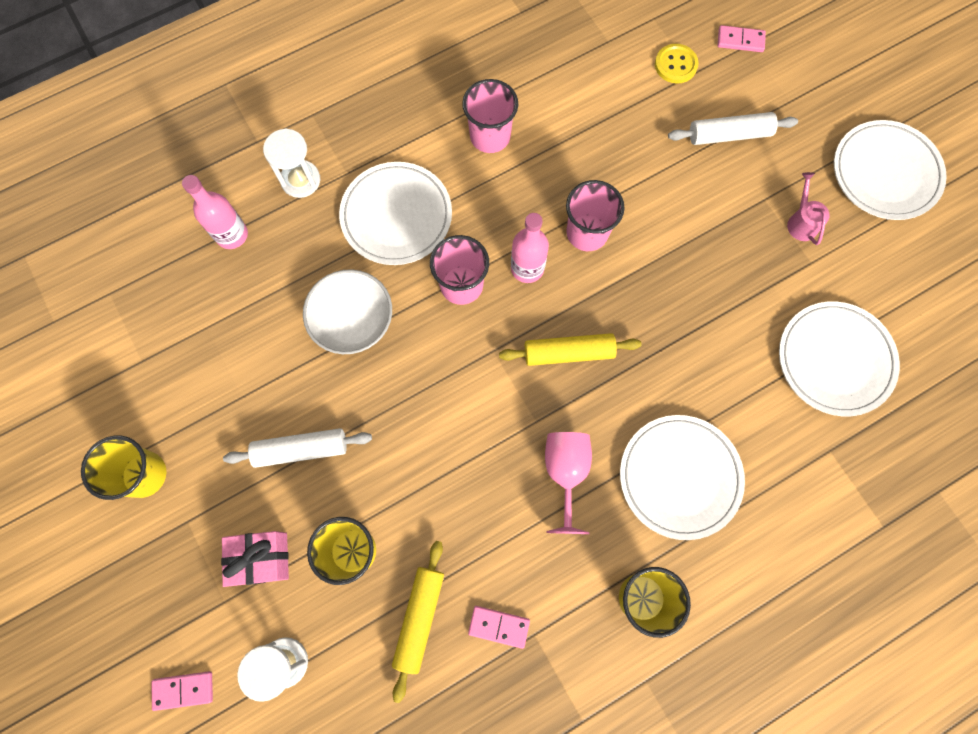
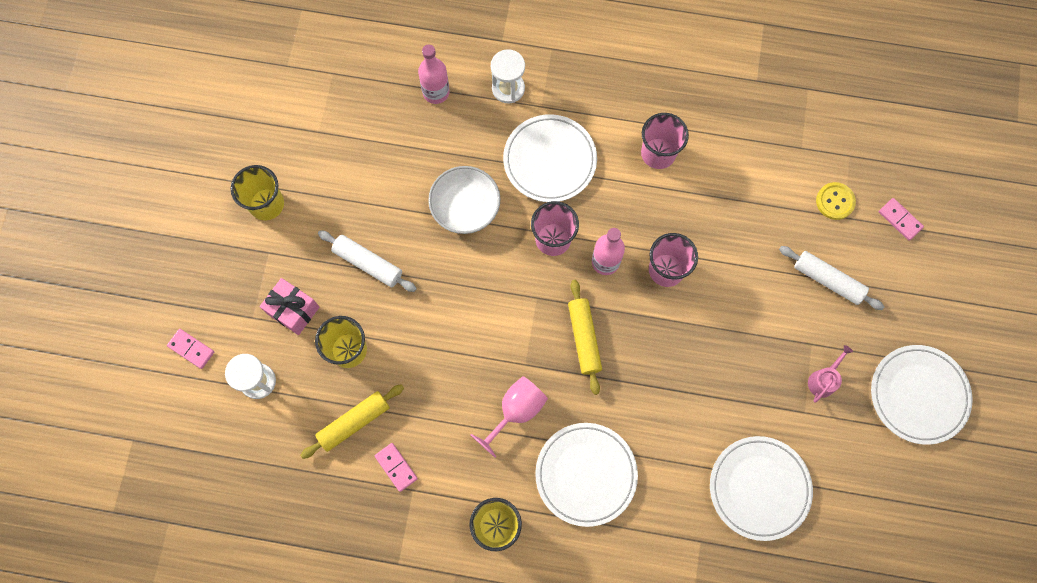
camera: 40 degrees right, 0 degrees up
yellow rolling pin [499,333,641,366] -> yellow rolling pin turned 45 degrees clockwise [568,280,602,395]

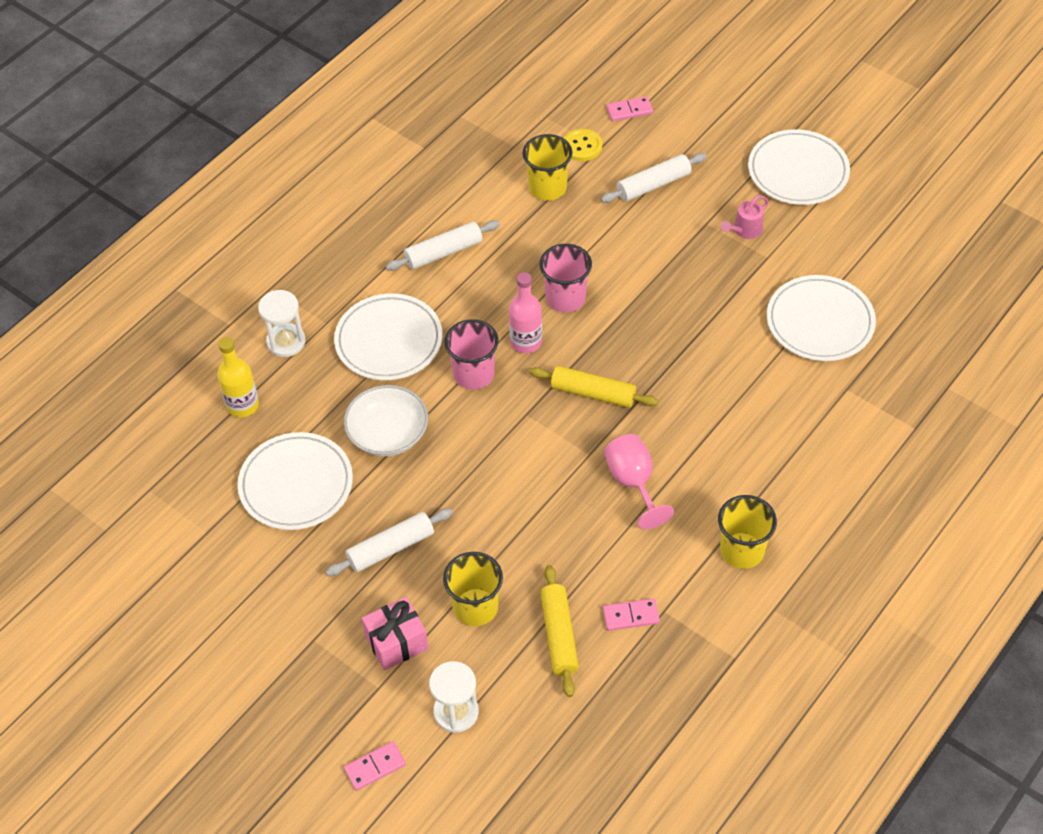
camera: 60 degrees left, 20 degrees down
yellow cup [231,165,284,220] -> yellow cup moved to [522,134,572,201]
pink bottle [418,45,450,104] -> yellow bottle [217,337,259,417]
white plate [535,423,638,527] -> white plate moved to [238,432,353,530]
pink cup [641,113,689,169] -> white rolling pin [386,220,500,271]
pink watering can [808,345,853,403] -> pink watering can turned 105 degrees counterclockwise [721,195,769,239]

